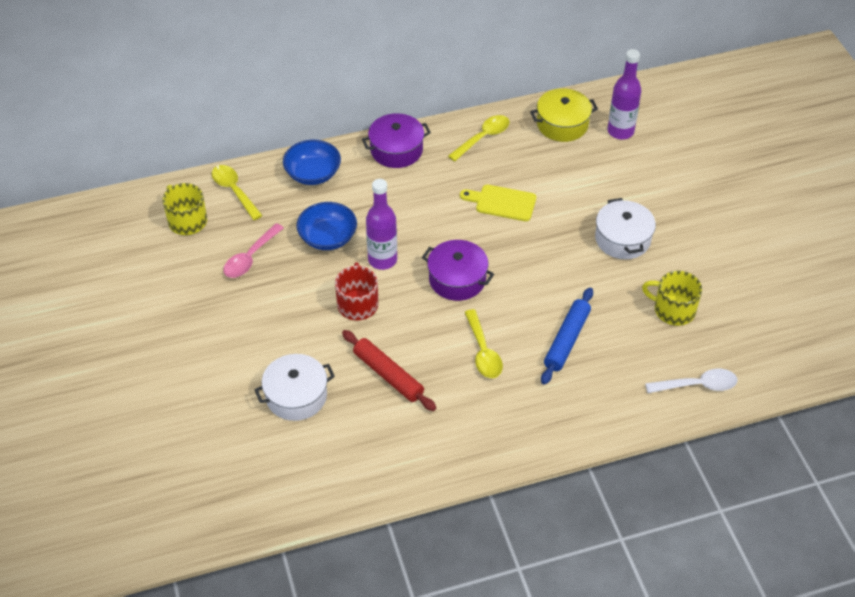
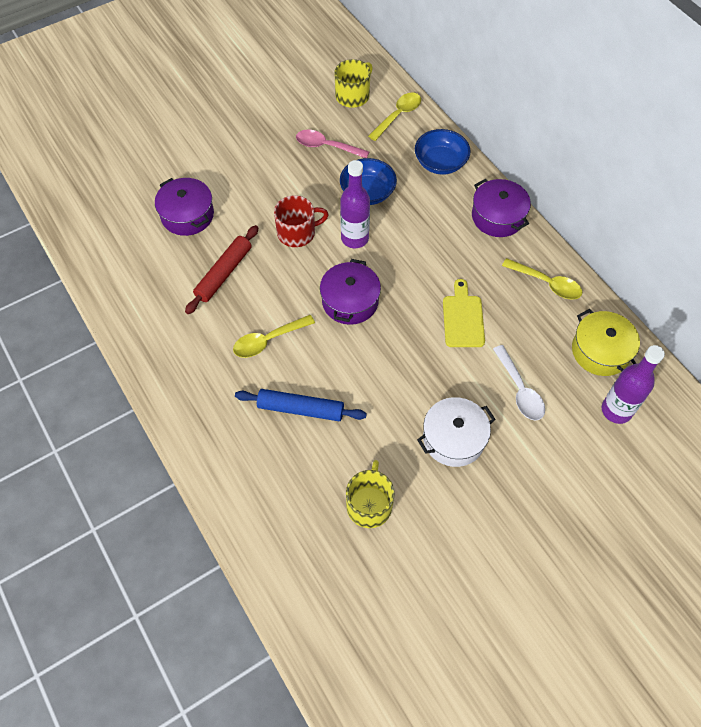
camera: 75 degrees right, 10 degrees up
white pot [255,354,335,421] -> purple pot [155,178,214,236]
white spoon [645,369,738,393] -> white spoon moved to [493,345,545,420]

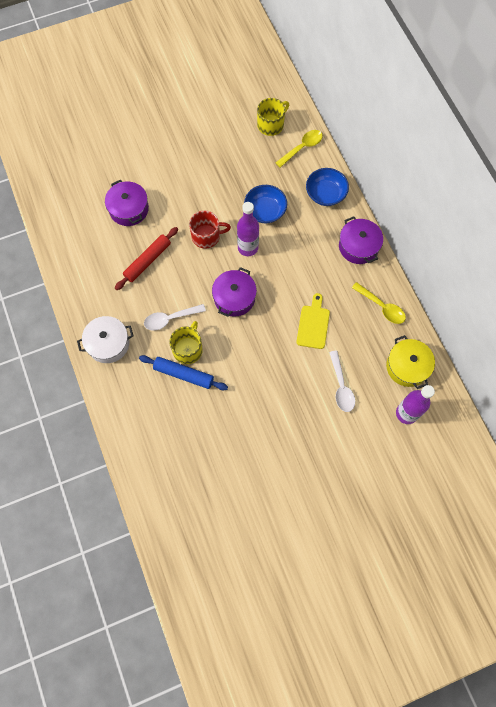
camera: 10 degrees right, 10 degrees up
yellow spoon [233,315,315,358] -> white spoon [144,304,206,330]
pink spoon [296,130,369,158] -> none
yellow mug [346,460,395,528] -> yellow mug moved to [169,321,203,364]
white pot [417,397,495,467] -> white pot moved to [77,316,133,363]

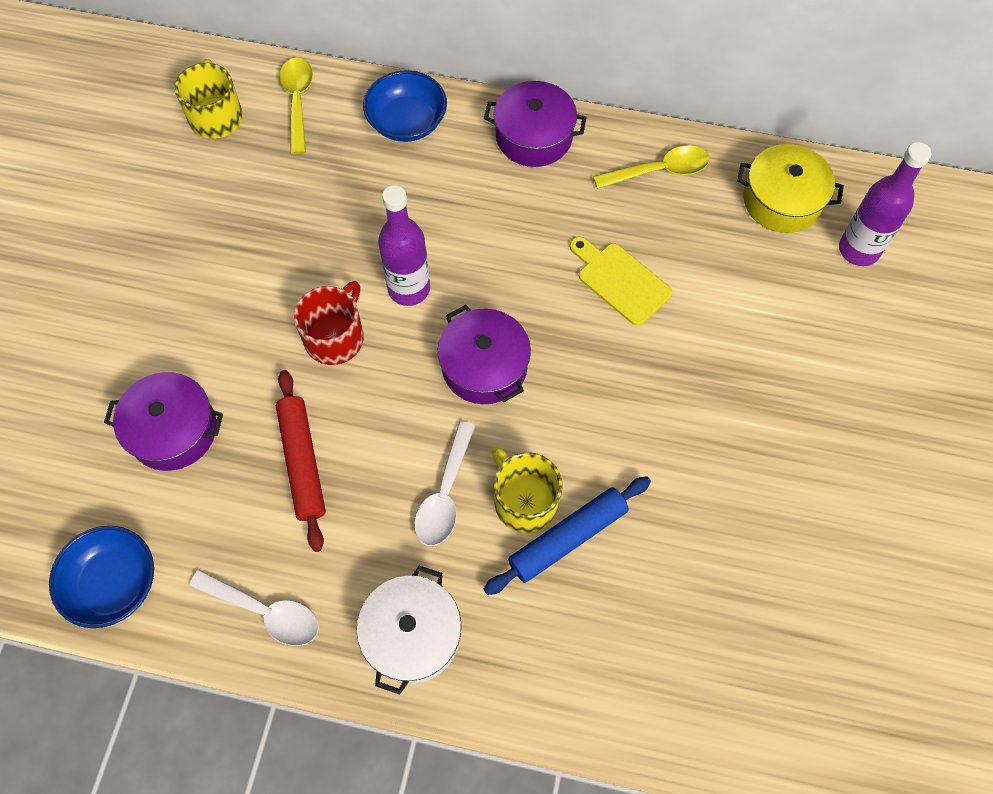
camera: 55 degrees left, 5 degrees down
blue bowl [244,185,287,224] -> blue bowl moved to [49,526,154,628]
white spoon [329,351,355,412] -> white spoon moved to [189,570,319,646]

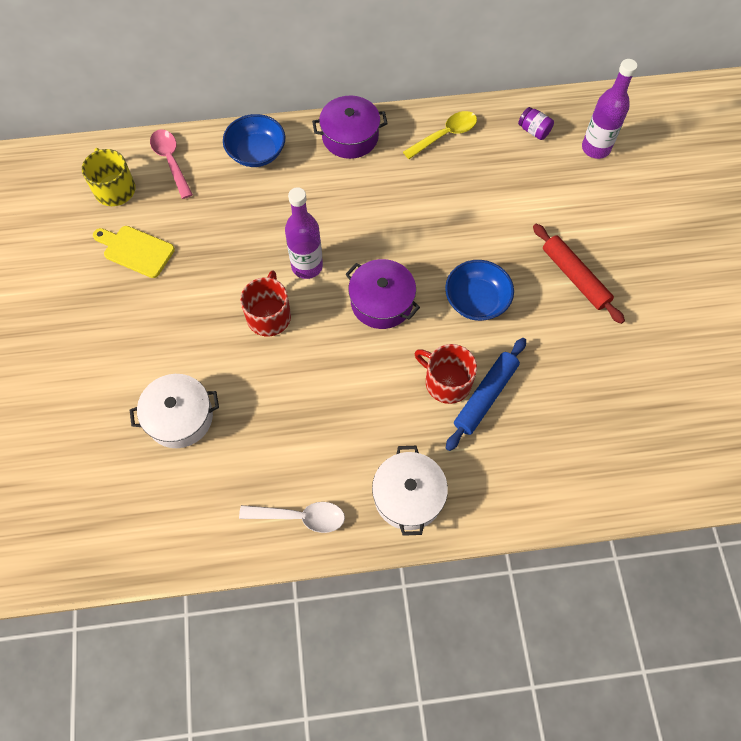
camera: 20 degrees left, 0 degrees up
blue bowl [49,526,154,628] -> blue bowl moved to [445,260,514,321]
purple pot [104,372,223,471] -> white pot [130,374,219,448]
red rolling pin [276,370,326,552] -> red rolling pin moved to [533,224,625,324]
yellow spoon [279,58,313,154] -> pink spoon [150,129,193,199]
white spoon [414,421,476,546] -> none
yellow mug [492,446,563,533] -> red mug [415,344,477,404]
yellow cutting board [570,237,672,326] -> yellow cutting board moved to [93,226,175,278]
yellow pot [737,144,844,233] -> purple jar [518,107,554,140]

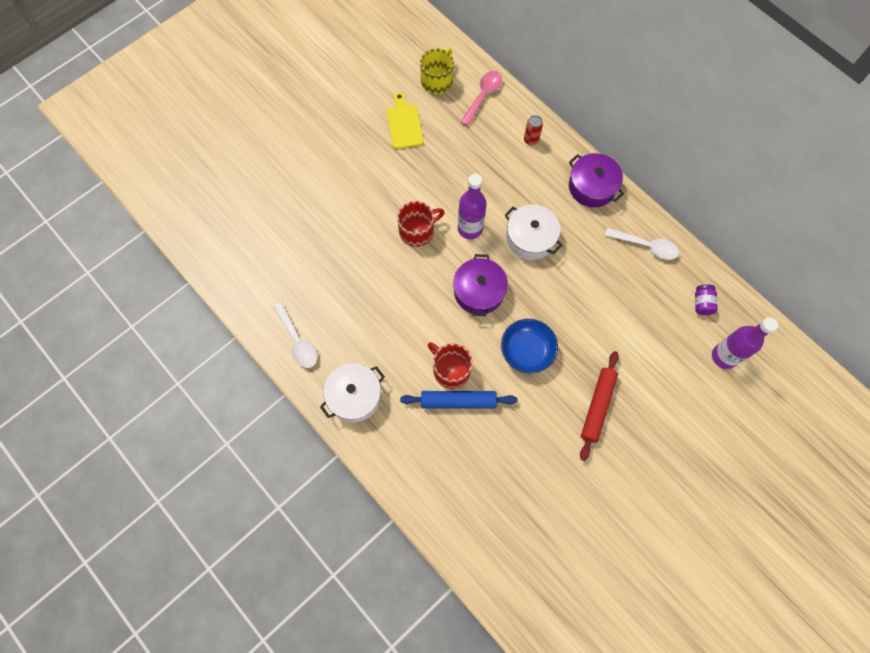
camera: 55 degrees right, 5 degrees up
white pot [130,374,219,448] -> white pot moved to [504,205,562,260]
blue bowl [223,114,285,167] -> red can [524,115,543,145]
yellow spoon [403,111,477,159] -> white spoon [605,228,679,260]
red mug [415,344,477,404] -> red mug turned 45 degrees counterclockwise [428,342,473,389]

